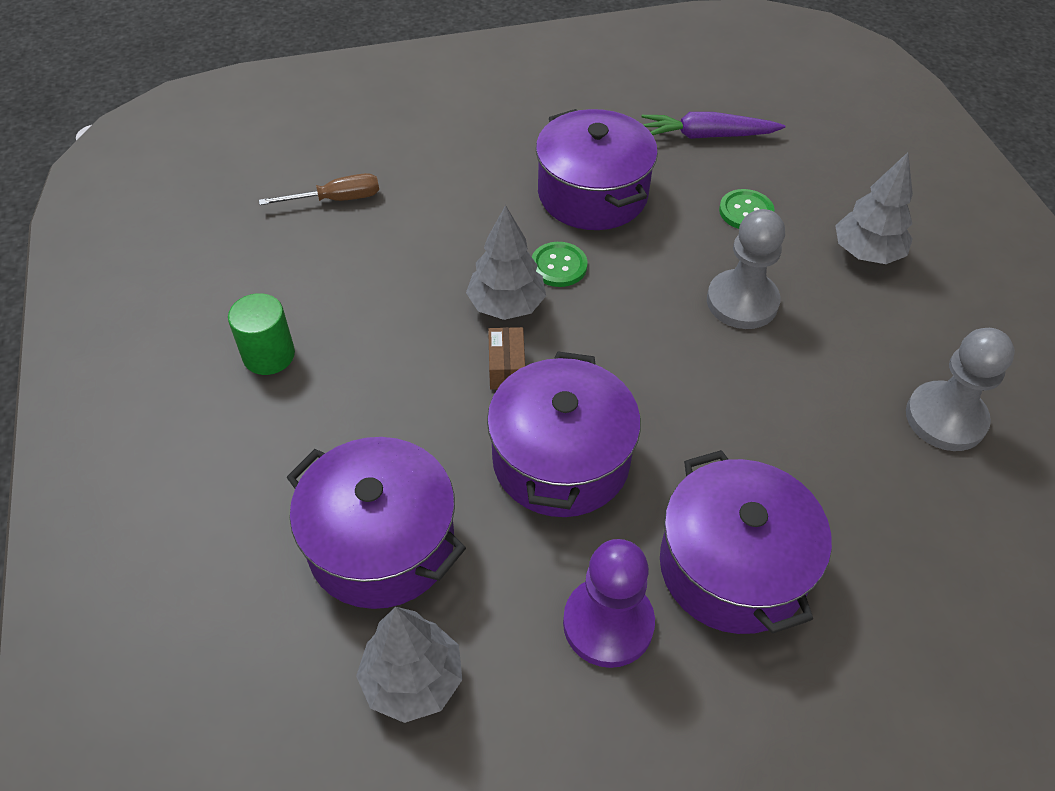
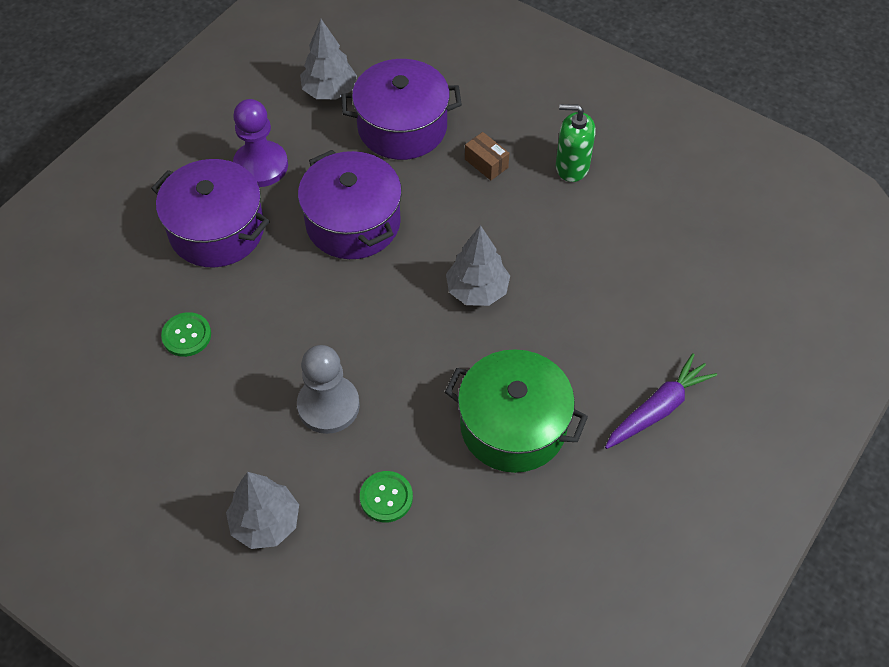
camera: 140 degrees right, 5 degrees up
green cylinder [228,293,295,375] -> green soap dispenser [556,104,596,182]
brown screwdriver [259,173,379,205] -> none
brown box [488,327,525,390] -> brown box moved to [465,132,509,180]
green button [532,242,587,287] -> green button moved to [161,312,211,357]
purple pot [536,109,658,230] -> green pot [445,349,588,473]
purple carrot [641,112,785,139] -> purple carrot moved to [605,353,717,449]
grey pawn [906,328,1015,451] -> none

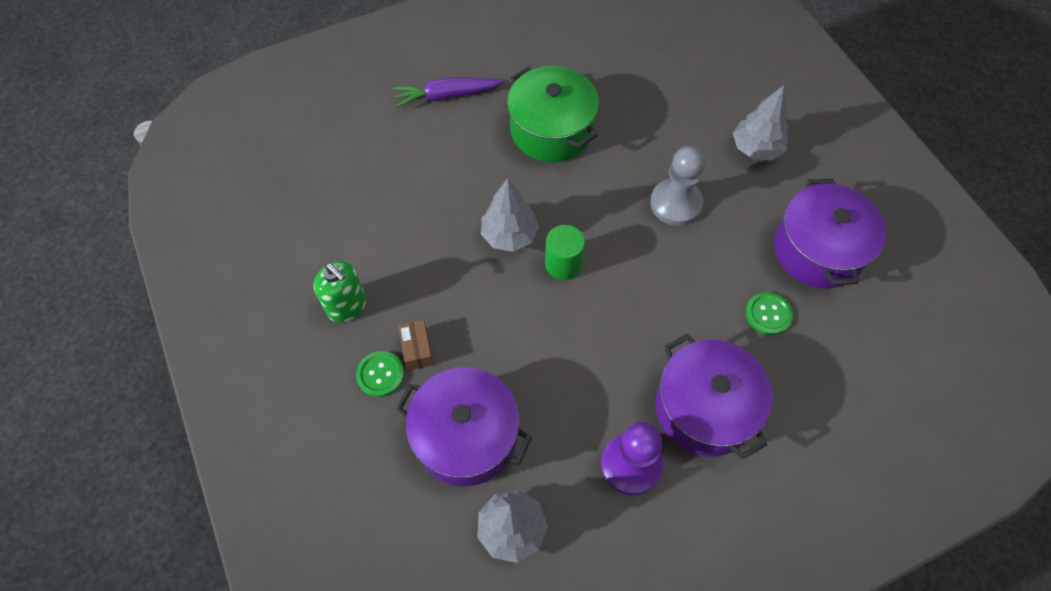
camera: 150 degrees left, 5 degrees up
purple pot [298,150,402,259] -> purple pot moved to [774,179,886,289]
green button [360,471,413,522] -> green button moved to [356,351,404,397]
none -> green cylinder [545,225,585,280]

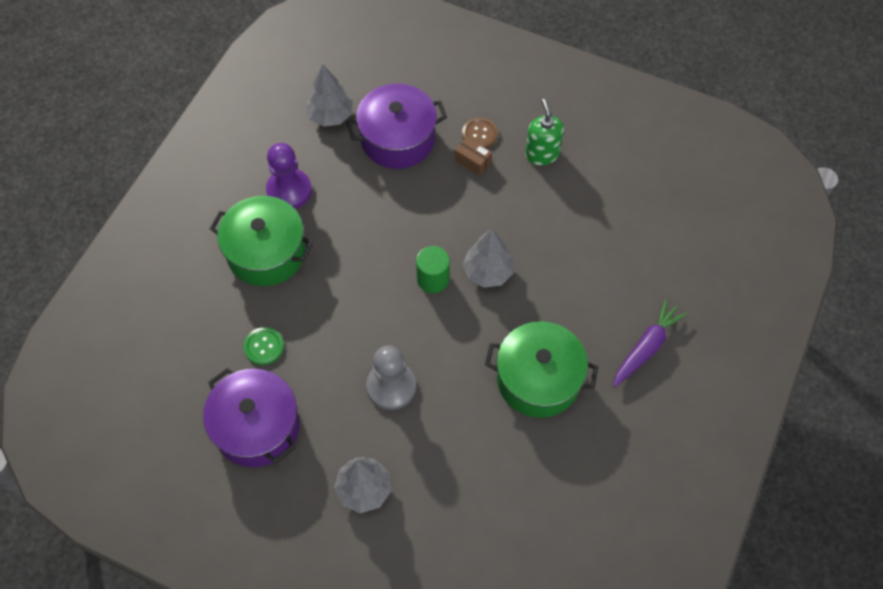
camera: 140 degrees right, 0 degrees up
green soap dispenser [314,261,366,323] -> green soap dispenser turned 75 degrees clockwise [525,99,564,165]
green button [356,351,404,397] -> brown button [462,117,498,148]
purple pot [655,334,773,459] -> green pot [210,196,314,286]

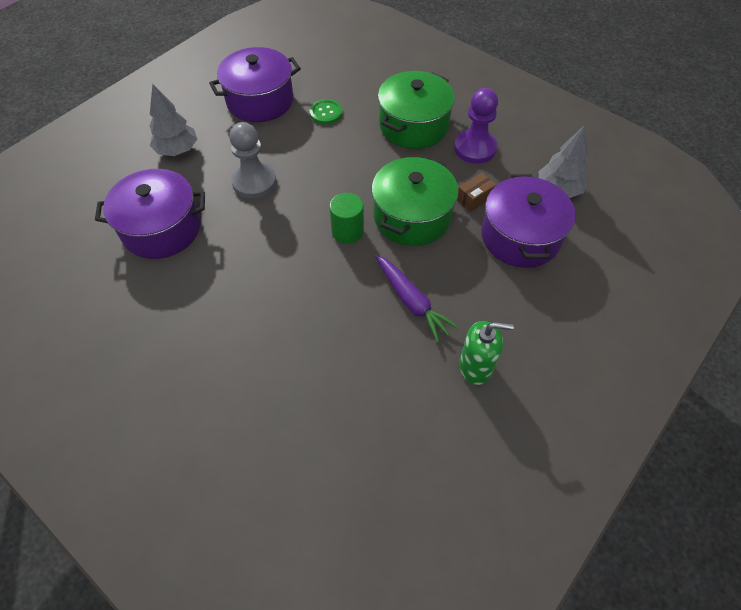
camera: 105 degrees right, 5 degrees down
brown box [455,137,492,176] -> brown box moved to [457,173,496,212]
brown button [462,117,498,148] -> none
grey tree [463,228,514,288] -> none
green pot [485,321,598,418] -> green pot moved to [372,156,459,246]
purple carrot [613,299,687,387] -> purple carrot moved to [375,255,459,343]
none -> purple pot [95,169,205,259]

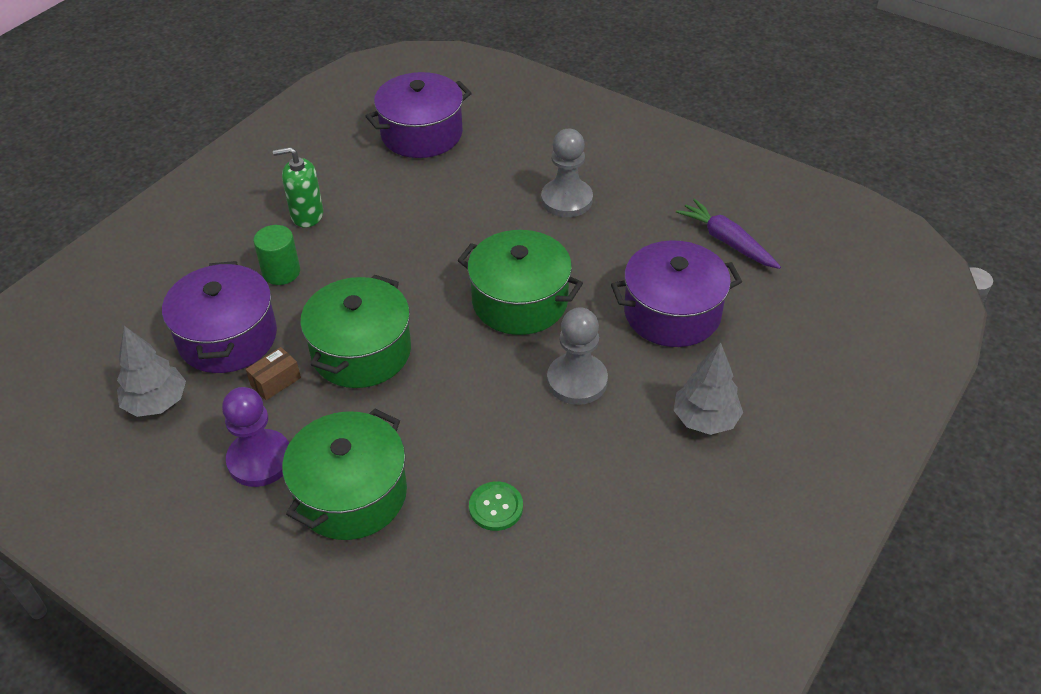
camera: 175 degrees right, 10 degrees down
purple pot [209,47,301,122] -> purple pot moved to [365,72,472,158]
green cylinder [329,193,364,244] -> green cylinder moved to [253,225,300,285]
purple carrot [375,255,459,343] -> purple carrot moved to [676,199,781,269]
none -> green pot [458,230,583,335]
none -> grey pawn [541,129,593,217]

